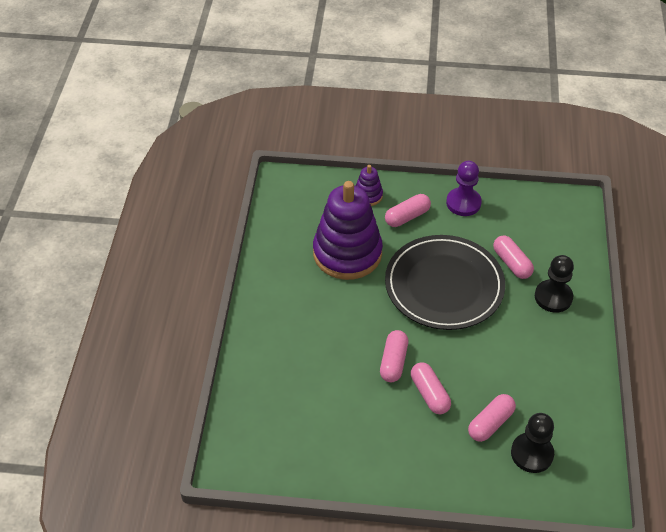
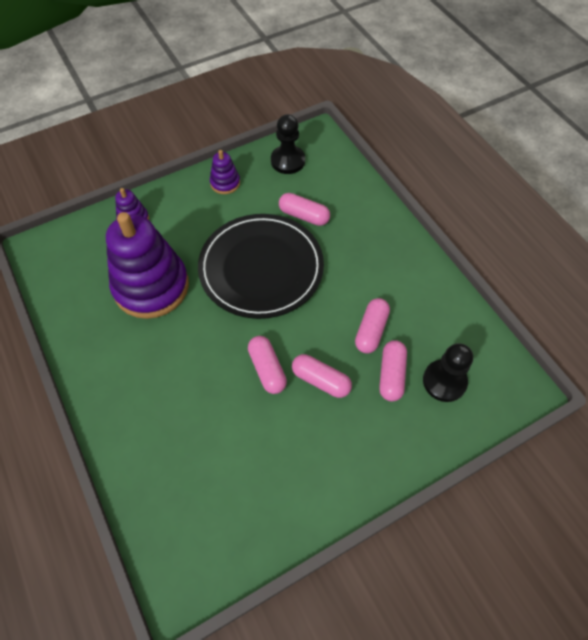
camera: 35 degrees left, 10 degrees up
pink capsule [385,194,431,227] -> pink capsule moved to [355,298,390,354]
purple pawn [446,161,482,216] -> purple stacking toy [210,150,240,194]
black pawn [535,255,574,313] -> black pawn moved to [271,114,305,174]

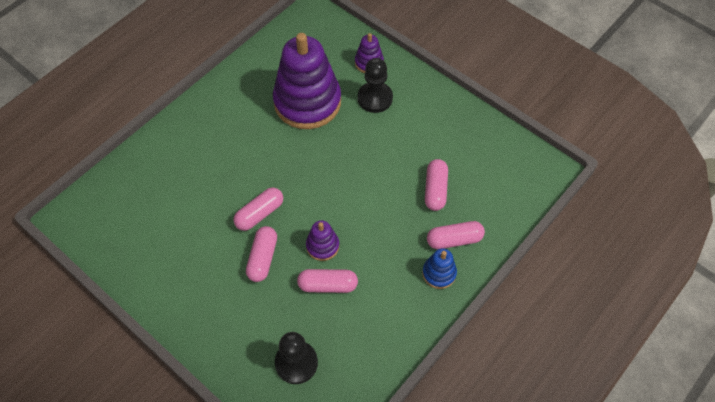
camera: 70 degrees right, 0 degrees up
black plate [198,214,324,319] -> none
purple stacking toy [210,150,240,194] -> purple stacking toy moved to [306,220,339,261]
black pawn [271,114,305,174] -> black pawn moved to [358,58,393,113]
pink capsule [379,340,407,402] -> pink capsule moved to [427,221,485,249]
none -> blue stacking toy [422,248,457,289]

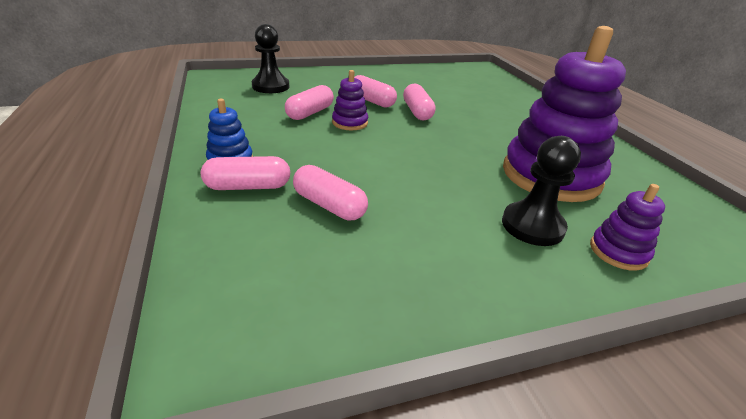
camera: 120 degrees right, 25 degrees down
pink capsule [427,221,485,249] -> pink capsule turned 60 degrees clockwise [201,156,290,190]

